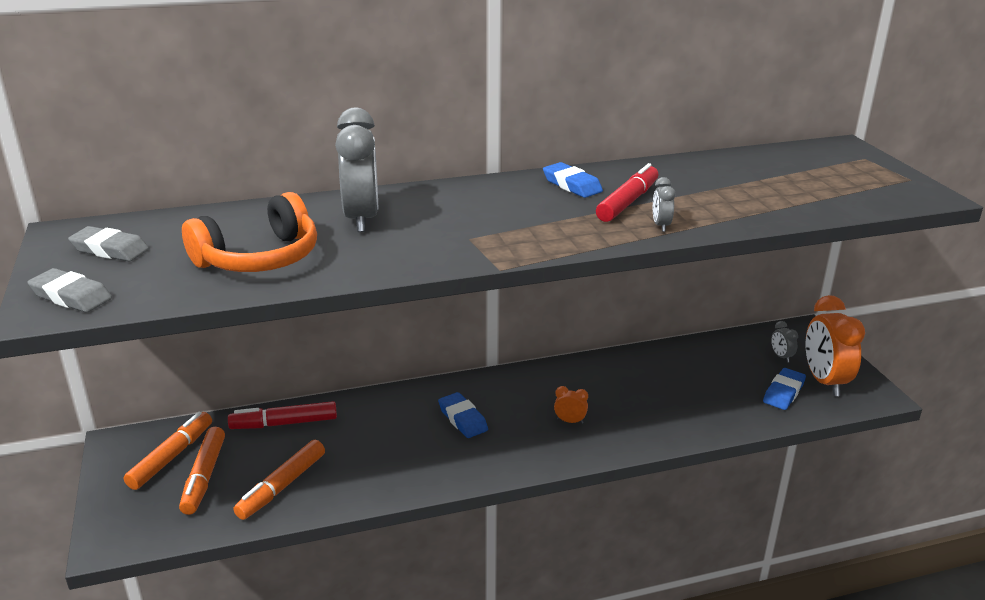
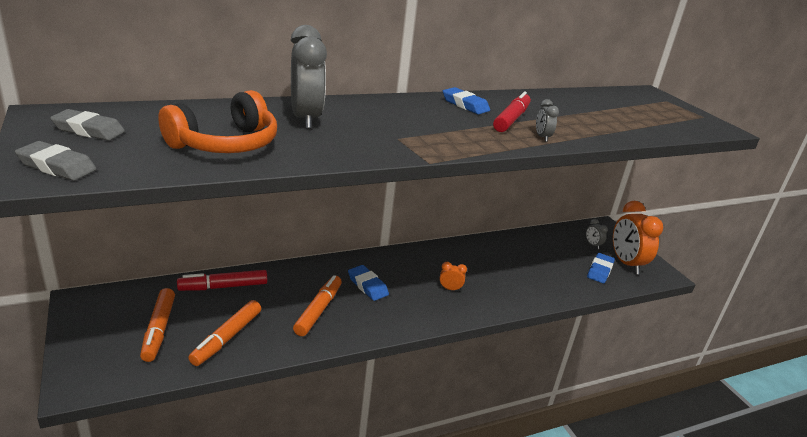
camera: 10 degrees left, 0 degrees up
orange marker [124,412,212,490] -> orange marker moved to [293,275,342,336]

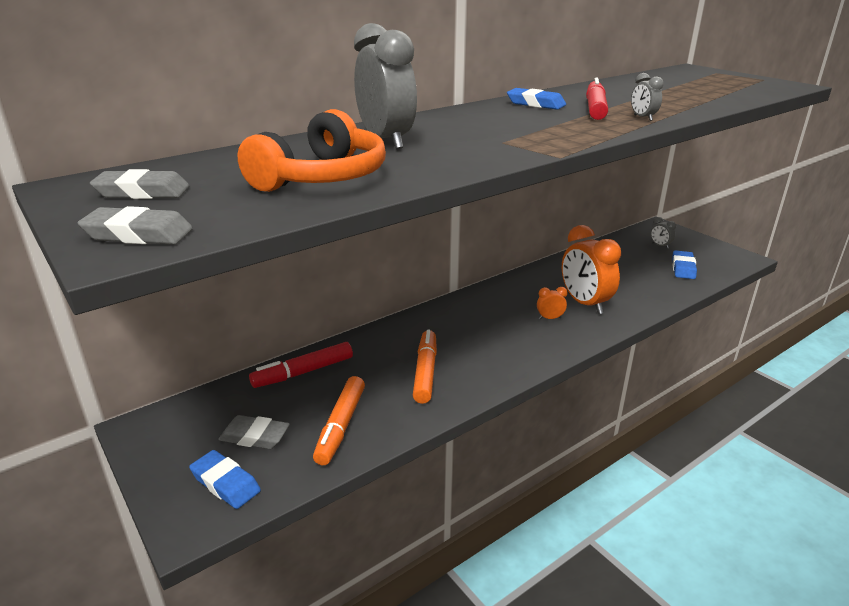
camera: 10 degrees left, 0 degrees up
orange marker [140,288,175,362] -> grey eraser [218,415,290,449]
blue eraser [348,265,389,301] -> blue eraser moved to [189,450,261,509]
orange clock [613,201,663,274] -> orange clock moved to [562,225,621,314]

